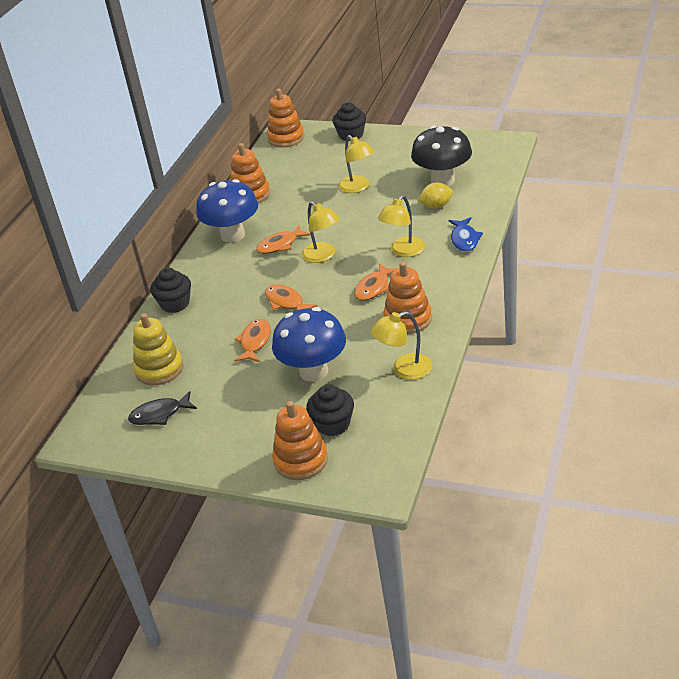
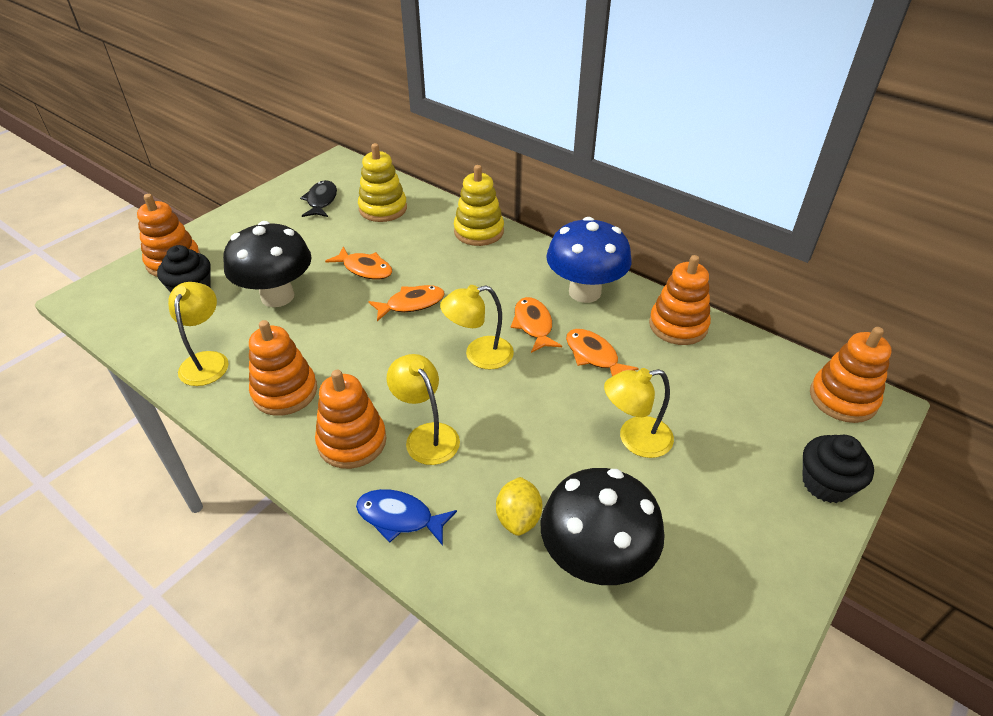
camera: 105 degrees right, 5 degrees up
black cupcake [150,268,191,313] -> yellow stacking toy [454,165,504,246]
blue mushroom [272,307,346,382] -> black mushroom [223,221,312,307]
orange fish [354,263,398,301] -> orange fish moved to [566,329,639,377]
none -> orange stacking toy [315,370,387,469]

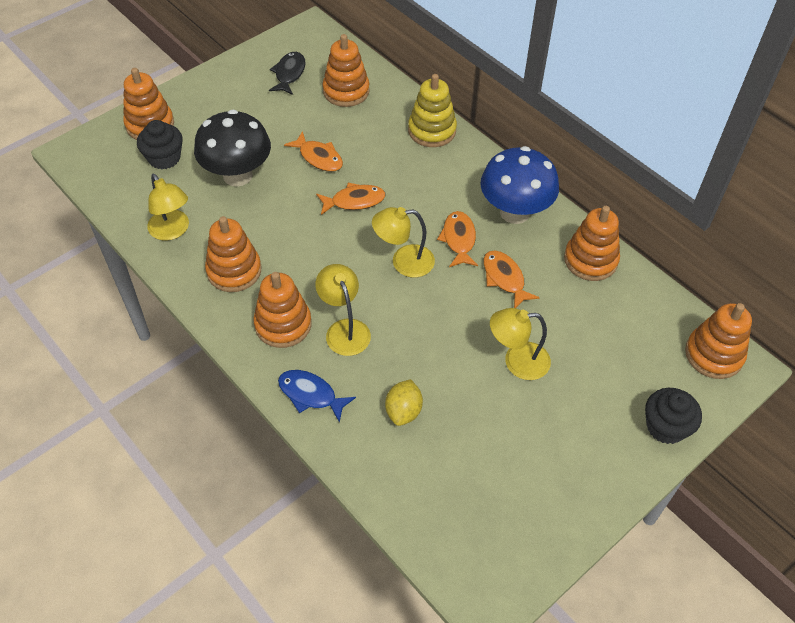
camera: 10 degrees right, 10 degrees up
yellow lamp [168,282,229,386] -> yellow lamp turned 135 degrees clockwise [147,174,189,241]
yellow stacking toy [358,143,407,222] -> orange stacking toy [323,34,370,107]
black mushroom [540,468,665,585] -> none

